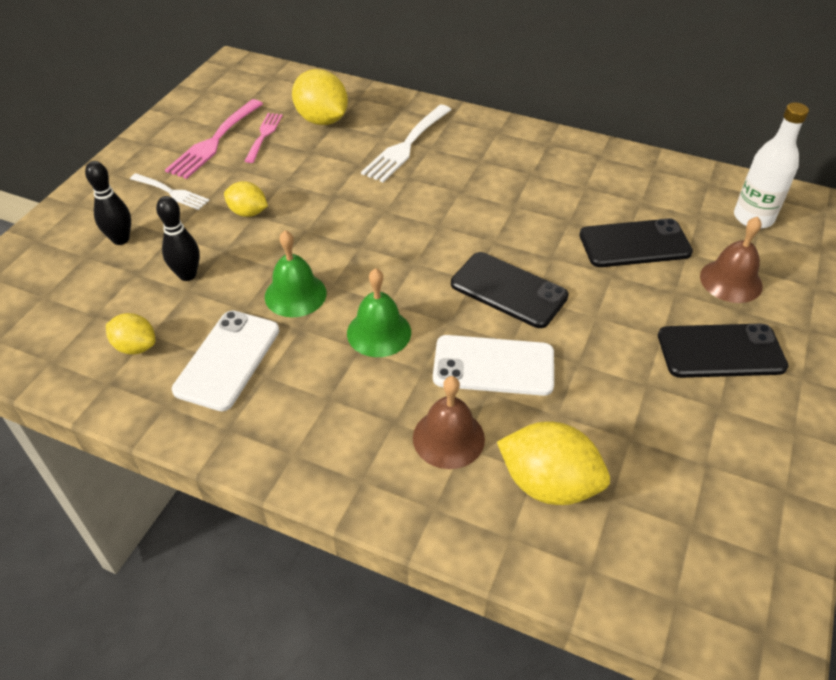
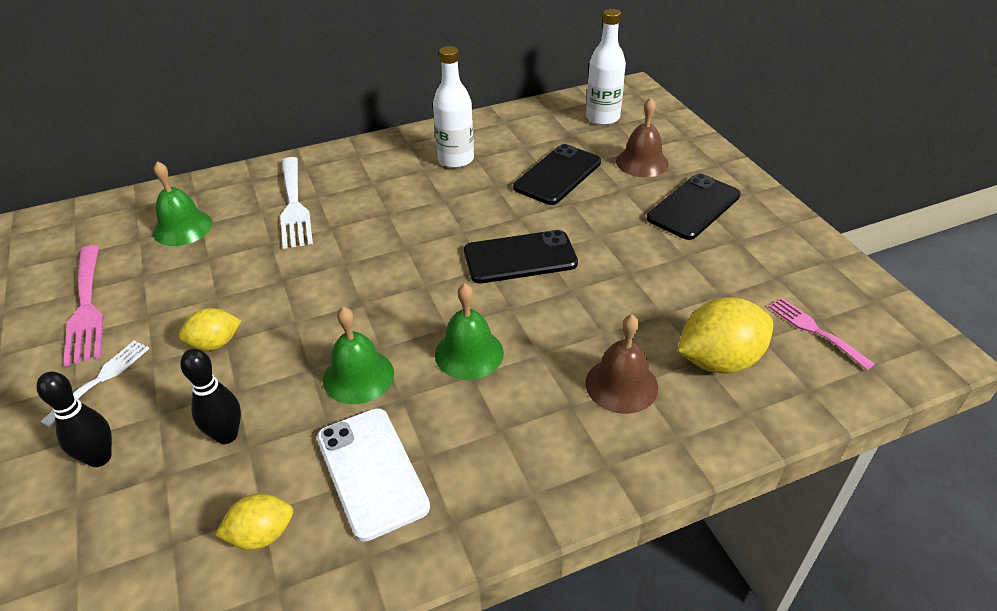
camera: 45 degrees left, 5 degrees down
white fork [130,173,210,210] -> white fork turned 45 degrees counterclockwise [40,341,149,427]
pink fork [245,113,283,163] -> pink fork moved to [769,298,875,370]
yellow lemon [292,69,348,125] -> green bell [153,161,212,246]
white phone [433,335,554,396] -> none
none -> white bottle [433,46,474,168]

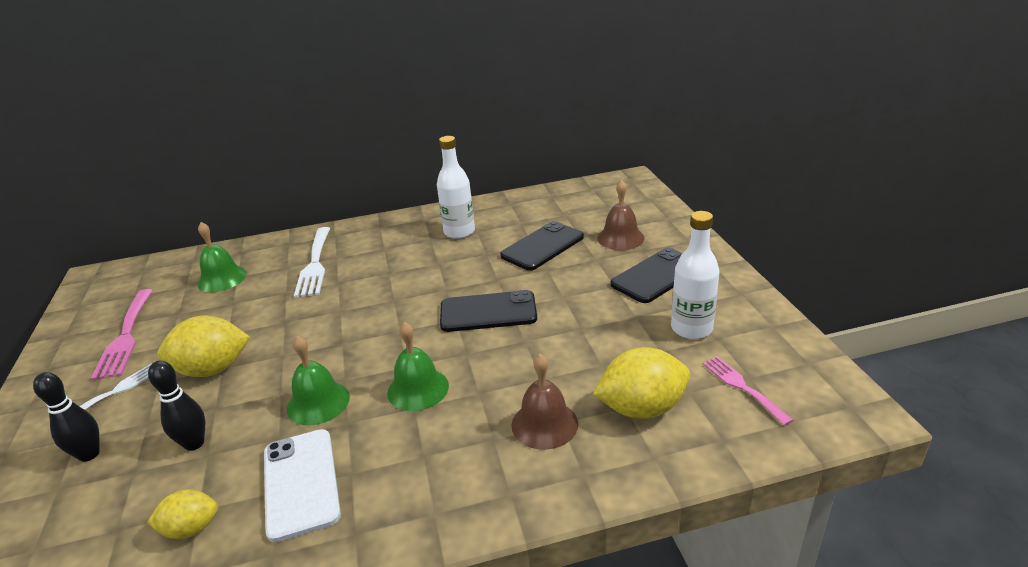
camera: 10 degrees right, 10 degrees down
yellow lemon [179,308,241,351] -> yellow lemon [158,316,250,377], size x1.70
white bottle [586,9,626,125] -> white bottle moved to [671,211,719,339]

